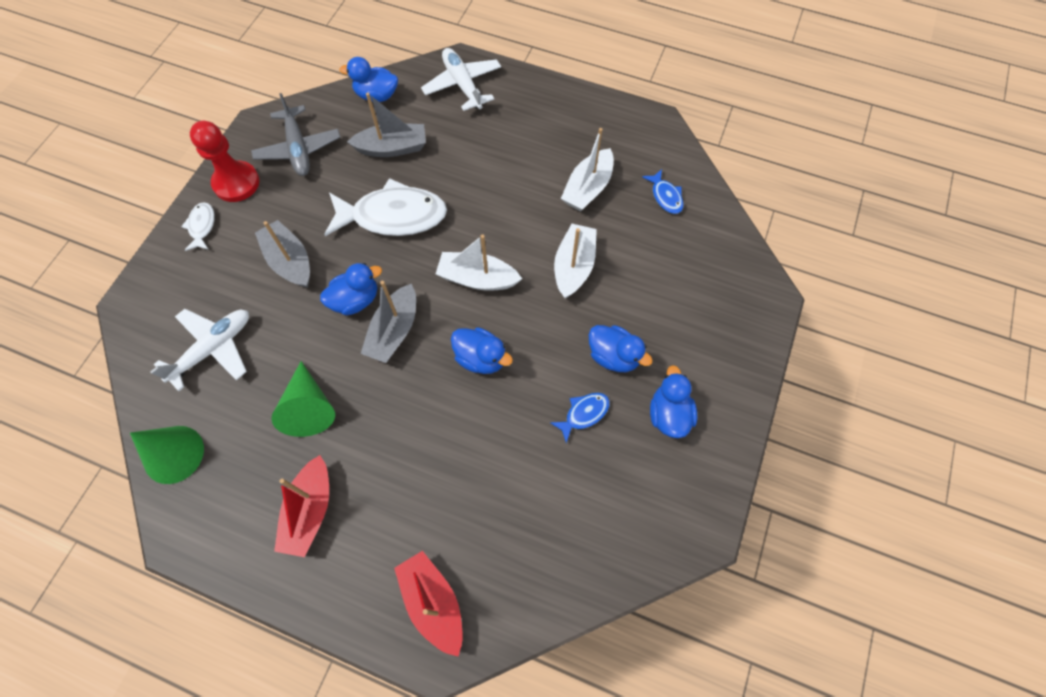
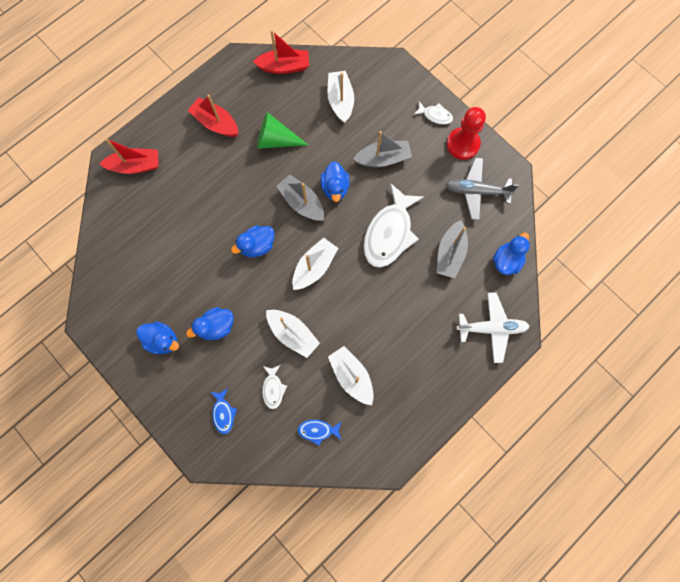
camera: 115 degrees right, 10 degrees up
green cone [130,426,204,484] -> red boat [253,30,309,74]
white plane [150,309,249,391] -> white boat [328,71,354,123]
blue fish [550,393,610,443] -> blue fish moved to [211,388,237,434]
none -> white fish [262,365,287,409]

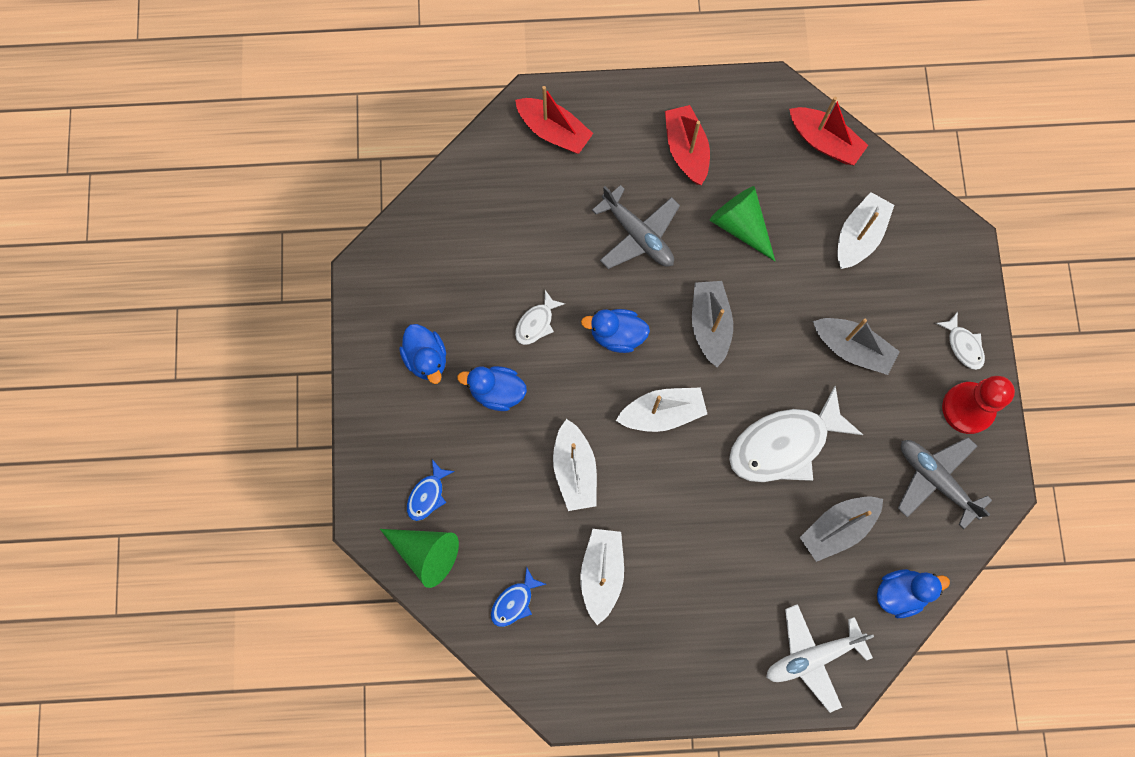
camera: 40 degrees right, 0 degrees up
white fish [262,365,287,409] -> white fish moved to [515,290,565,345]
blue fish [298,419,342,446] -> blue fish turned 90 degrees counterclockwise [491,568,546,627]
blue duck [320,161,350,202] -> none
white plane [456,292,529,363] -> white plane turned 120 degrees clockwise [766,604,874,713]
none -> green cone [380,529,459,588]
none -> grey plane [592,185,680,269]

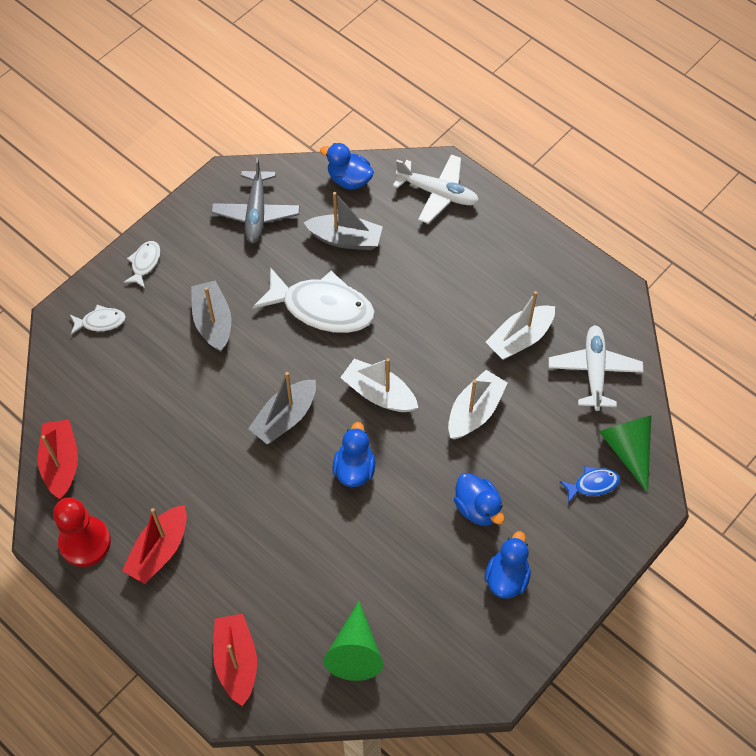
camera: 135 degrees left, 15 degrees down
blue fish [491,568,546,627] -> white plane [549,325,643,411]
white fish [515,290,565,345] -> white fish moved to [70,305,126,335]
blue duck [581,309,650,353] -> blue duck turned 135 degrees counterclockwise [332,422,375,487]
grey plane [592,185,680,269] -> none
green cone [710,186,775,261] -> green cone moved to [324,601,383,681]
white boat [838,192,894,269] -> none
red pawn [942,376,1015,434] -> red pawn moved to [53,498,111,567]

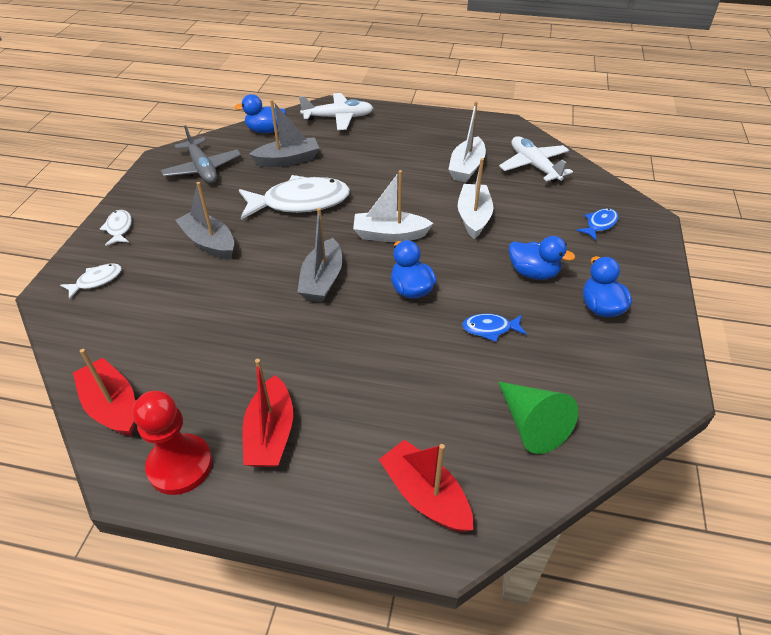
camera: 30 degrees left, 15 degrees down
green cone [599,415,651,493] -> none
none -> blue fish [462,314,527,342]

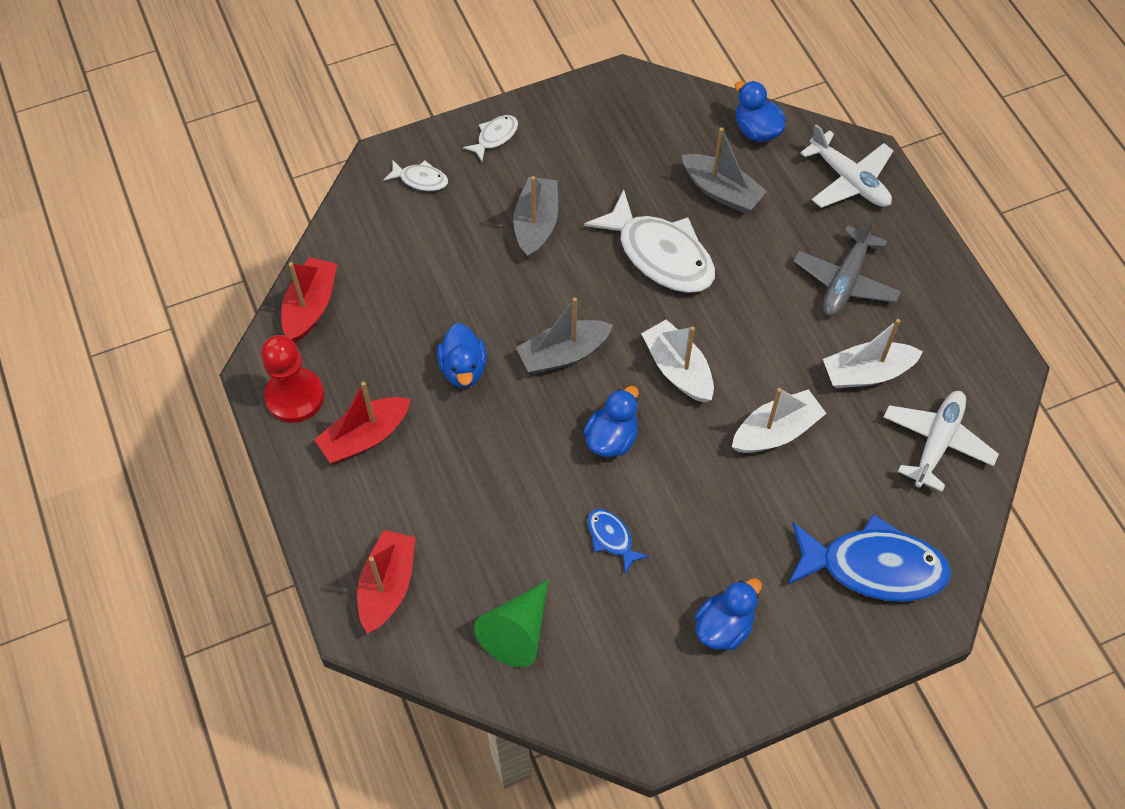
camera: 55 degrees right, 15 degrees up
grey plane [161,125,241,183] -> grey plane moved to [793,216,901,316]
blue duck [509,236,575,280] -> blue duck moved to [437,323,487,387]
blue fish [576,208,619,240] -> blue fish [788,514,951,602], size x2.16

